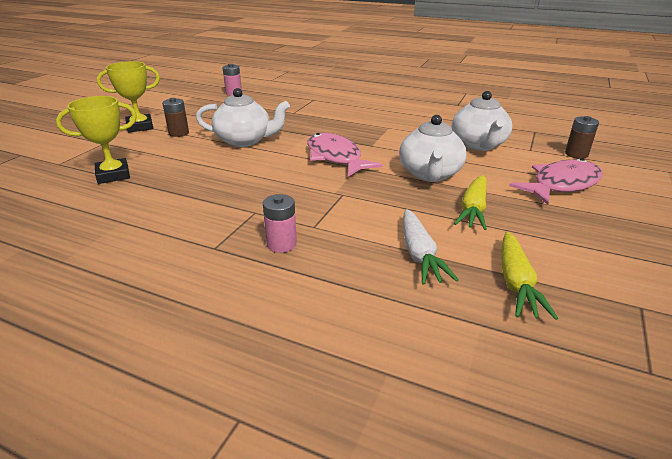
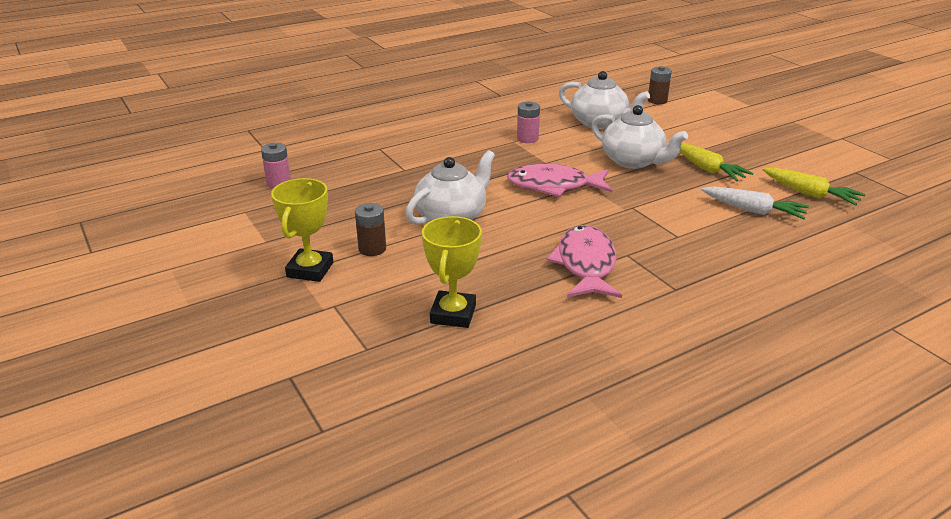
camera: 55 degrees left, 0 degrees up
pink battery [263,194,297,253] -> pink battery moved to [517,101,540,143]
pink fish [509,158,603,205] -> pink fish moved to [547,225,622,298]

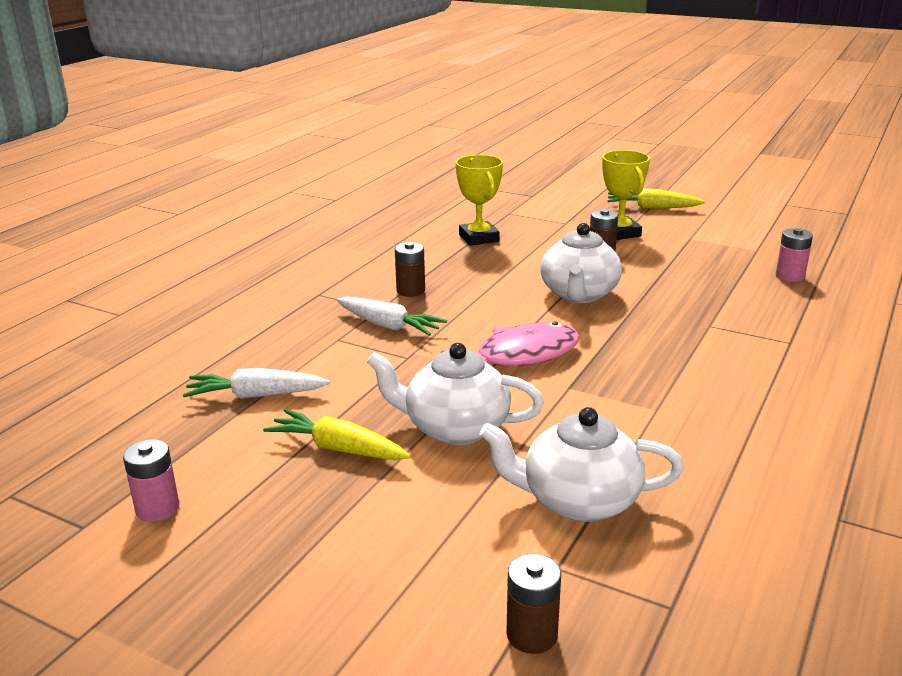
camera: 150 degrees right, 5 degrees down
pink battery [517,101,540,143] -> pink battery moved to [123,439,179,522]
pink fish [547,225,622,298] -> brown battery [395,242,425,297]
yellow carrot [763,168,865,206] -> yellow carrot moved to [608,188,705,209]
none -> white carrot [337,297,447,336]

